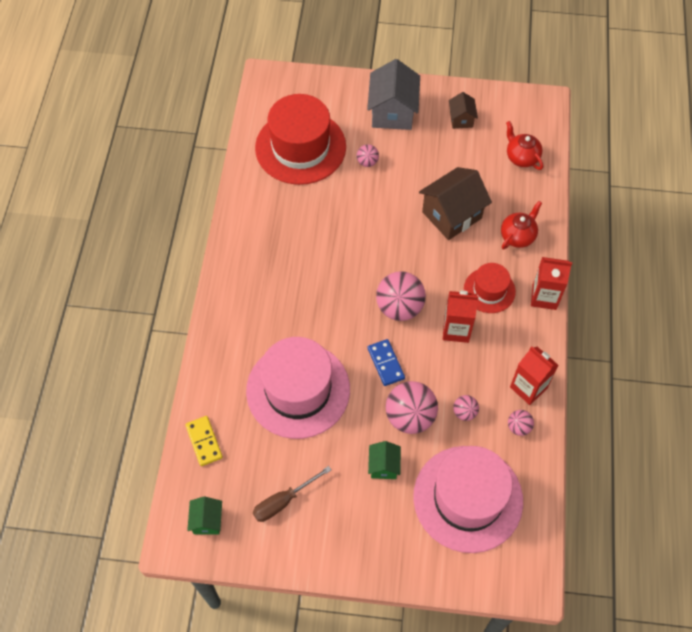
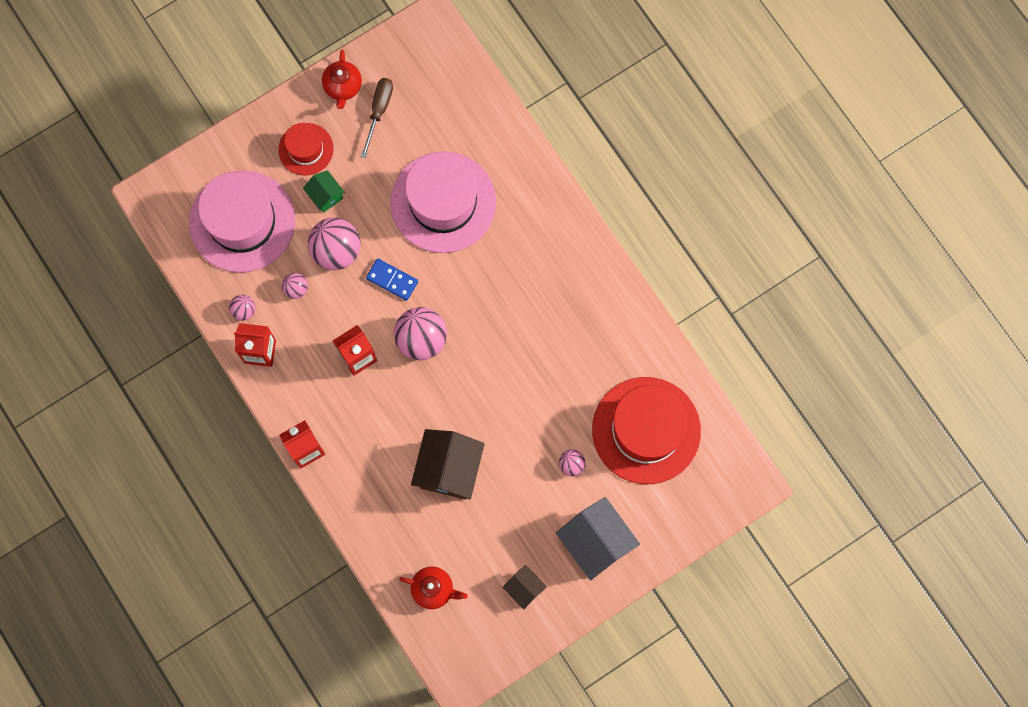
camera: 140 degrees right, 15 degrees up
yellow domino [185,416,223,466] -> none
green house [187,496,222,534] -> none
red hat [464,263,516,313] -> red hat moved to [278,123,334,176]
red teapot [501,201,542,249] -> red teapot moved to [322,50,362,109]

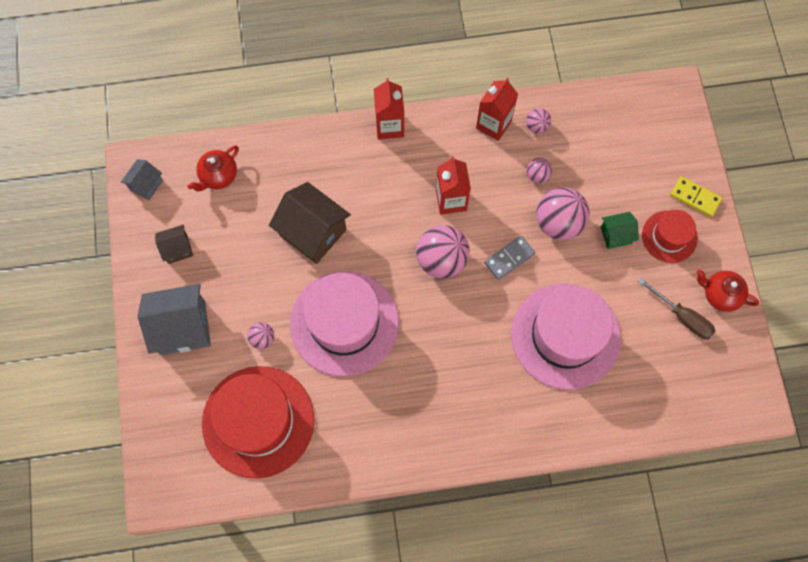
camera: 115 degrees right, 5 degrees down
pink hat [189,171,295,273] -> pink hat moved to [290,271,399,376]
blue domino [366,259,418,301] -> grey domino [484,236,535,280]
none -> grey house [121,159,163,200]
none -> yellow domino [670,176,722,217]

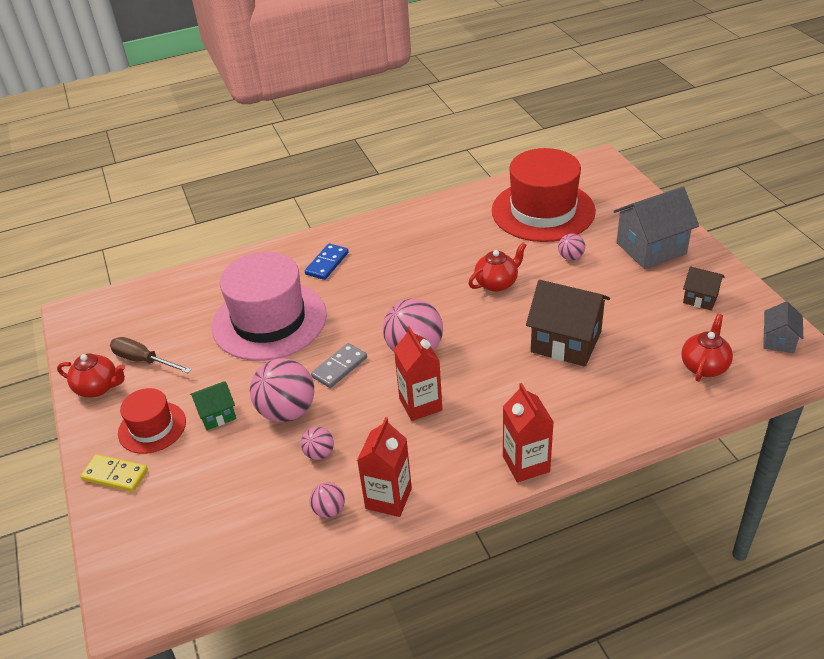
camera: 170 degrees right, 30 degrees down
brown house [155,225,193,264] -> brown house turned 60 degrees clockwise [683,266,725,310]
pink hat [290,271,399,376] -> red teapot [468,242,527,292]
none -> blue domino [305,243,349,280]

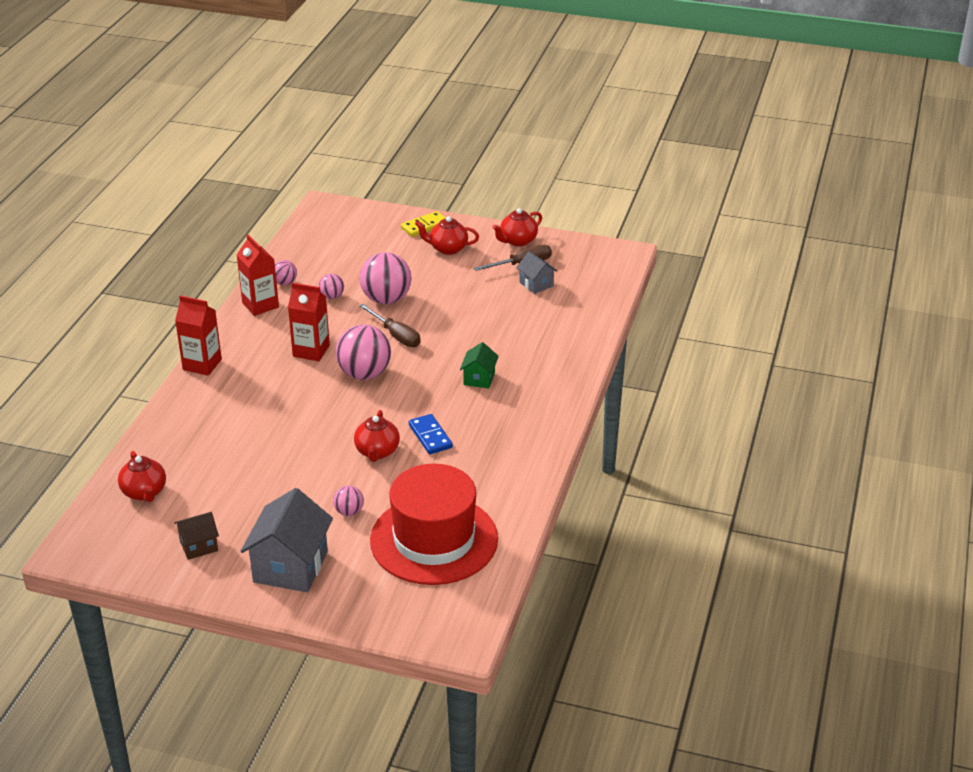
camera: 125 degrees right, 5 degrees down
red hat [118,388,186,454] -> red teapot [415,216,479,255]
green house [190,381,236,430] -> green house moved to [460,342,499,388]
pink hat [212,252,327,361] -> none
blue domino [305,243,349,280] -> blue domino moved to [409,414,453,454]
grey domino [311,343,367,388] -> brown screwdriver [359,304,421,347]
brown house [526,280,610,367] -> none
grey house [763,301,803,353] -> grey house moved to [516,251,557,294]

